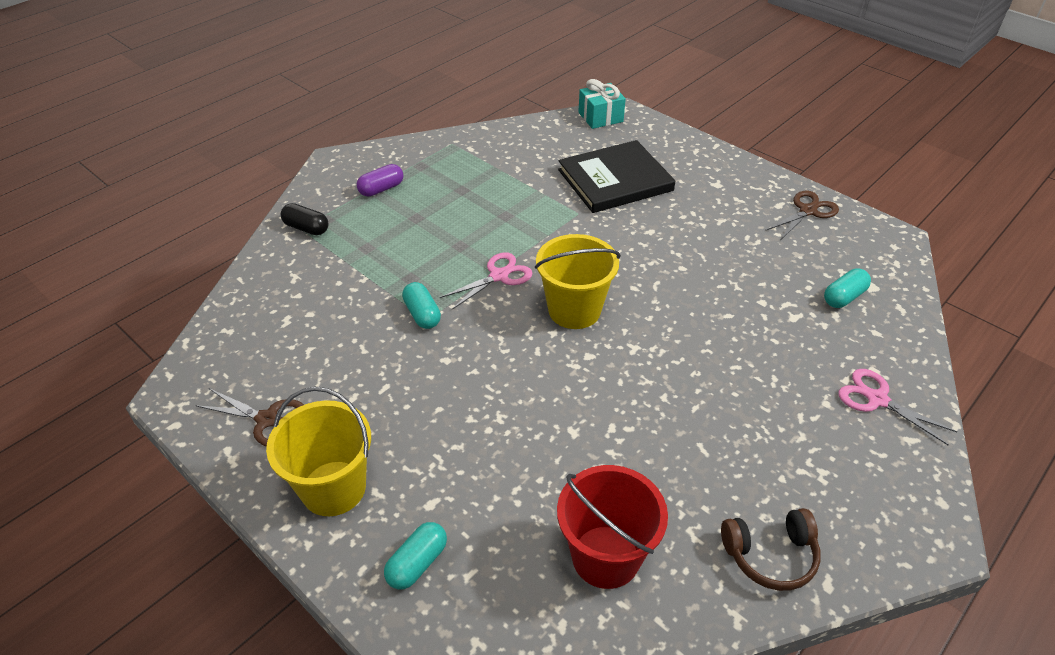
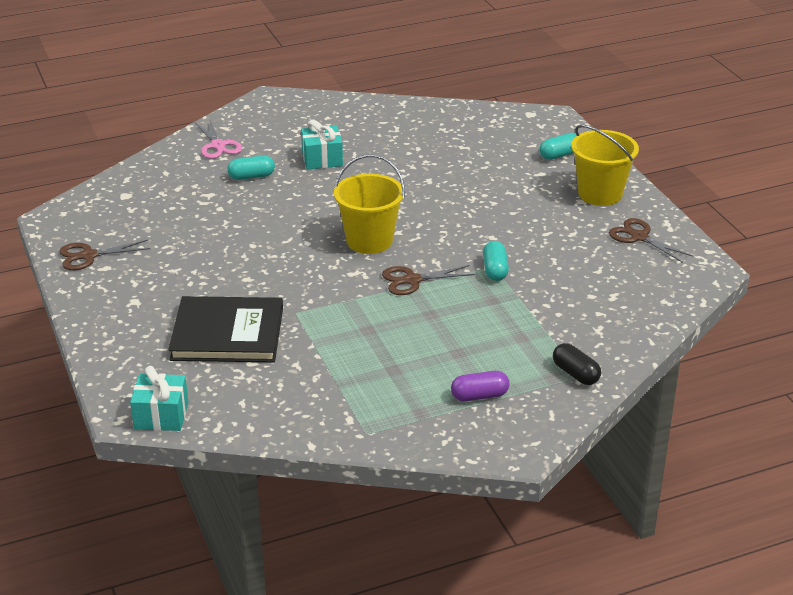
camera: 155 degrees left, 10 degrees down
pink scissors [440,252,532,309] -> brown scissors [382,265,475,295]
red bucket [557,465,668,589] -> none
brown headphones [721,508,821,591] -> none
turquoise capsule [824,268,871,308] -> turquoise capsule moved to [227,155,275,180]
none -> turquoise gift [301,119,343,170]

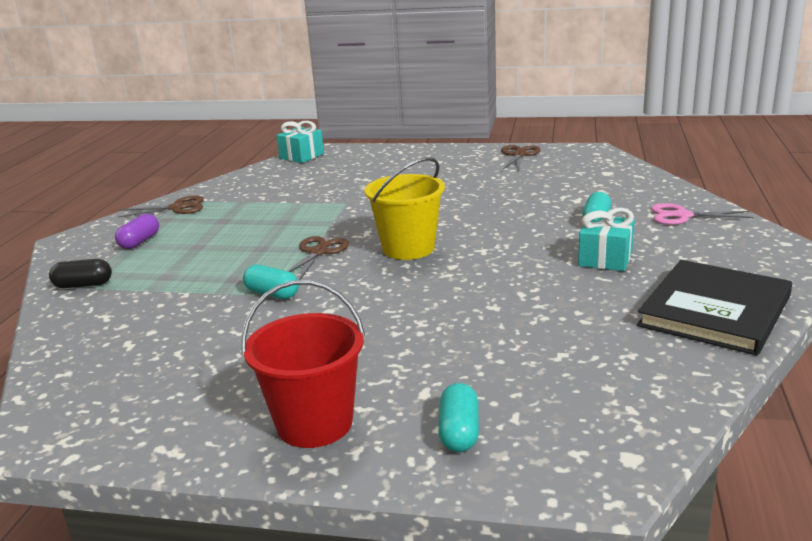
camera: 125 degrees right, 10 degrees down
black book [168,296,283,362] -> black book moved to [637,260,792,355]
yellow bucket [571,125,639,206] -> red bucket [241,280,365,448]
brown scissors [609,218,694,263] -> brown scissors moved to [118,196,204,218]

